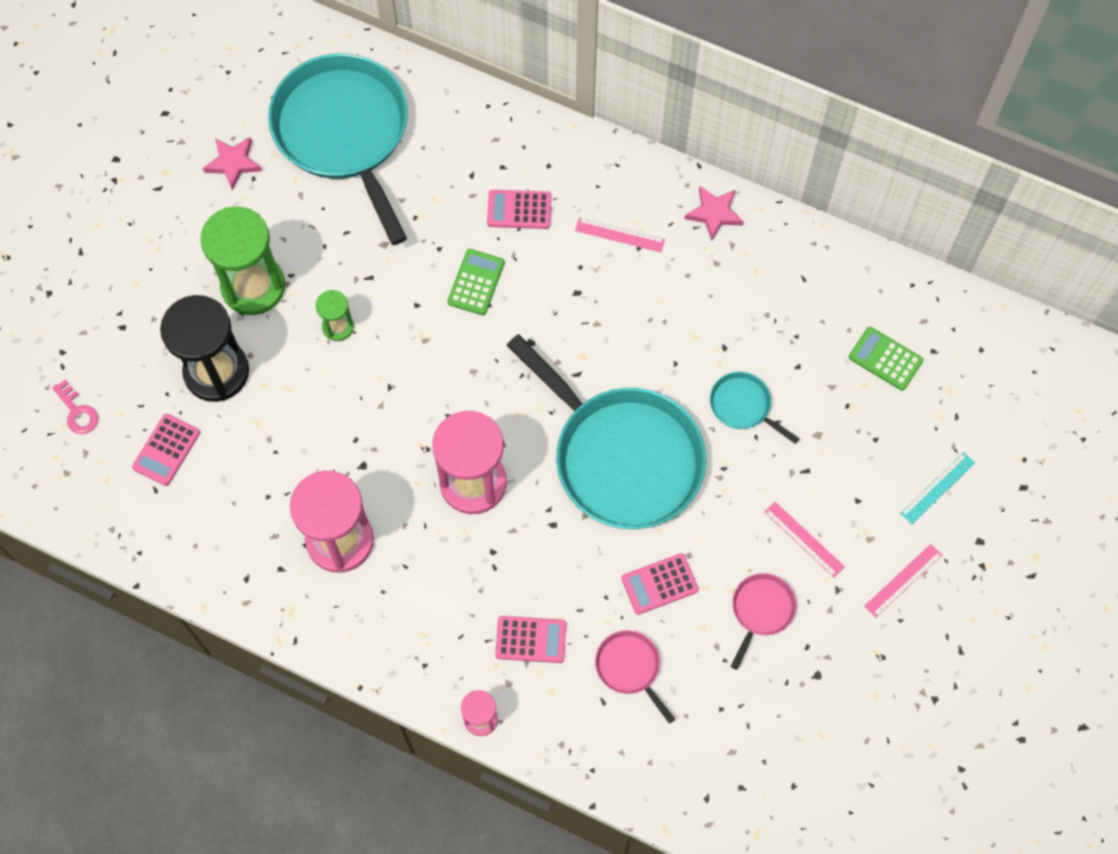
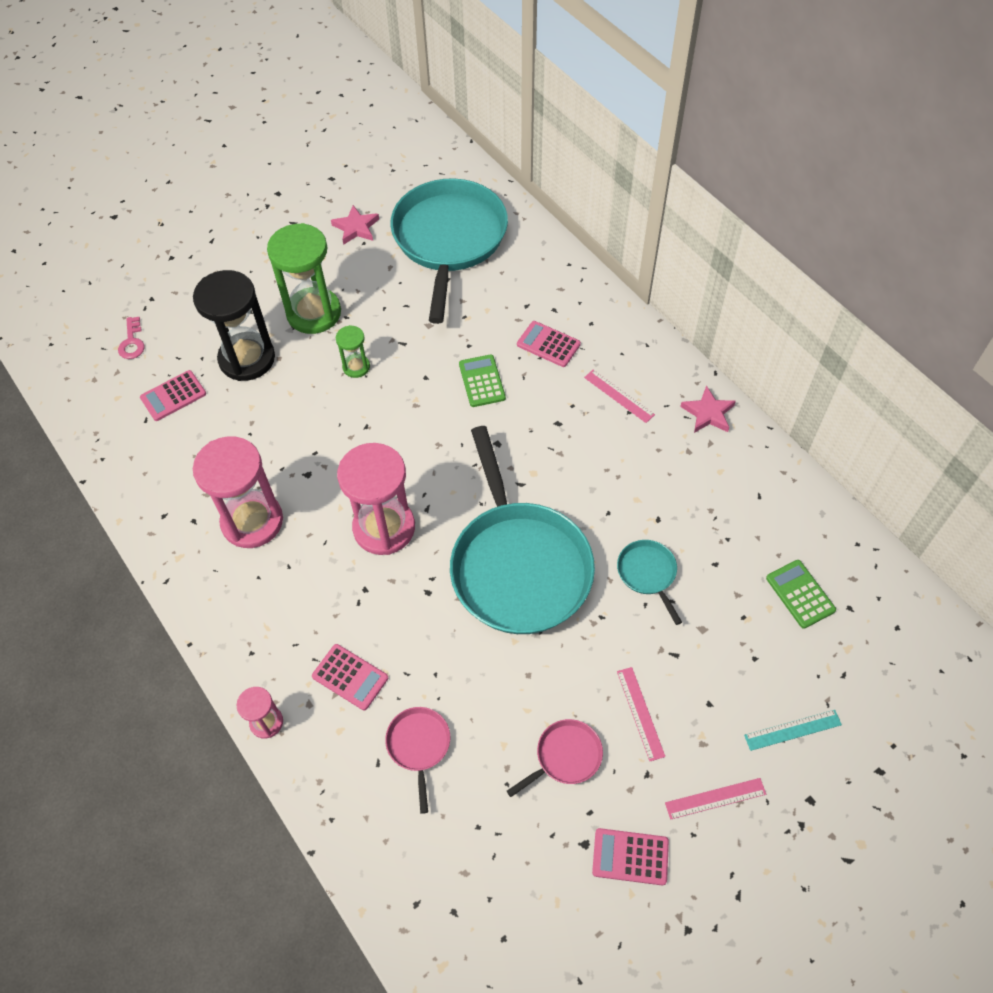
camera: 30 degrees right, 10 degrees down
green calculator [447,249,505,315] -> green calculator turned 60 degrees counterclockwise [459,355,506,407]
pink calculator [621,553,699,615] -> pink calculator moved to [592,828,669,886]

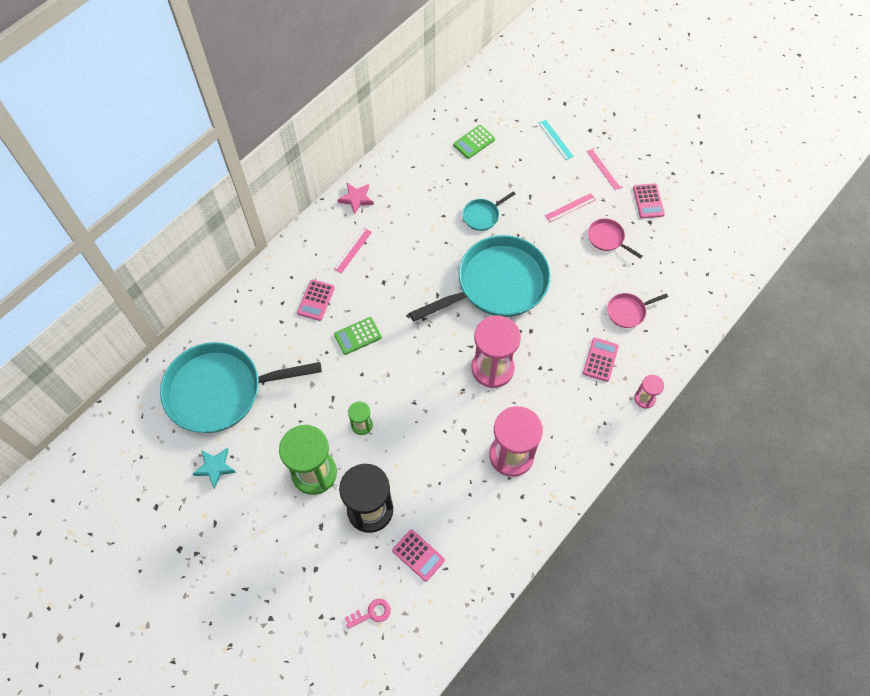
camera: 105 degrees left, 5 degrees up
pink star [331,205,379,245] -> turquoise star [193,448,236,489]

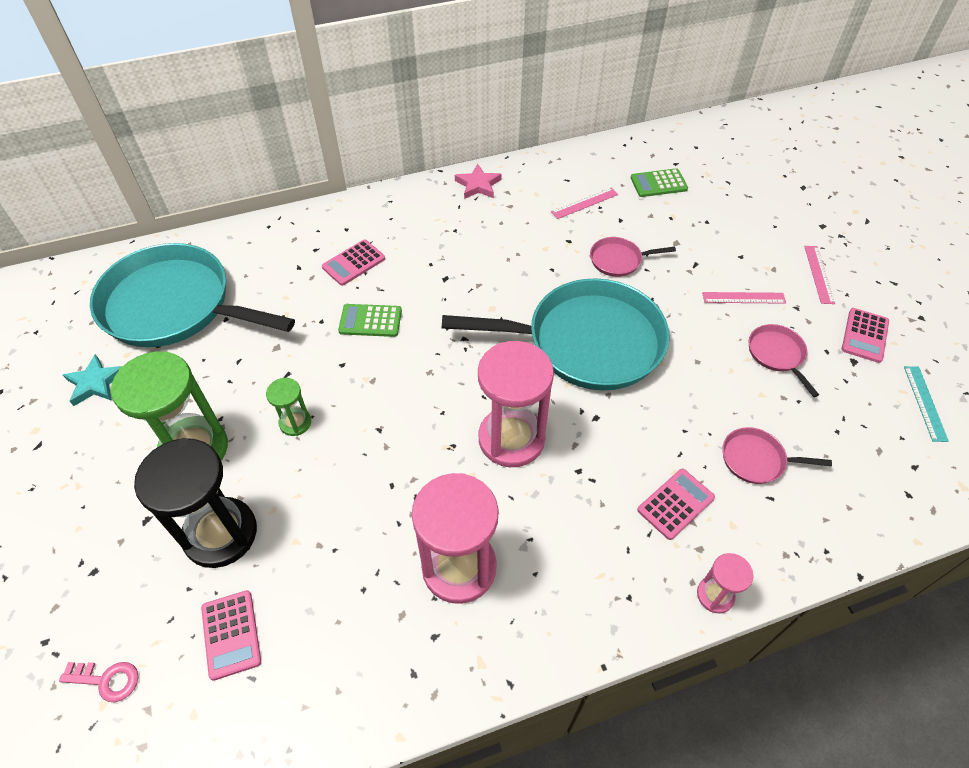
camera: 30 degrees right, 10 degrees down
pink ruler [334,228,372,273] -> pink ruler moved to [551,188,618,219]
turquoise pan [463,191,516,231] -> pink pan [590,237,676,277]
turquoise ruler [538,120,574,160] -> turquoise ruler moved to [904,366,949,442]

